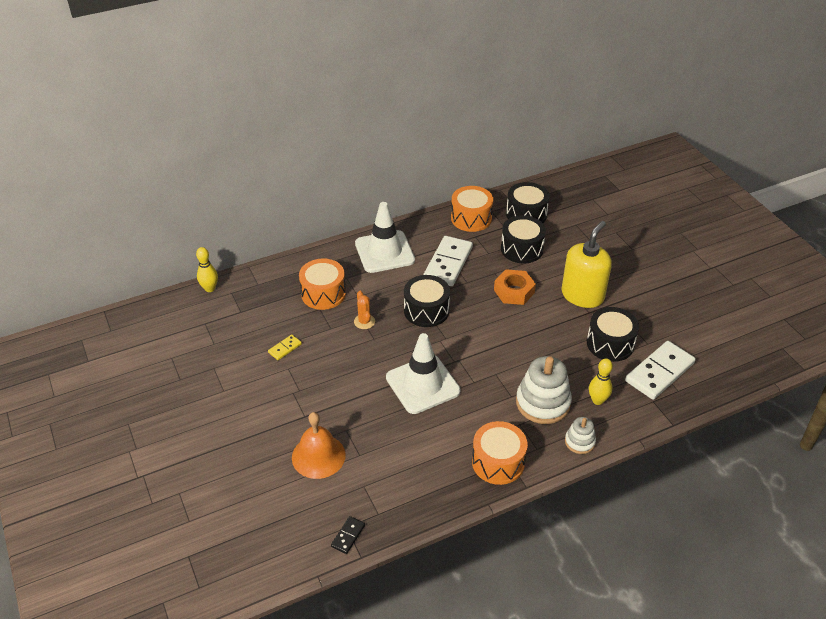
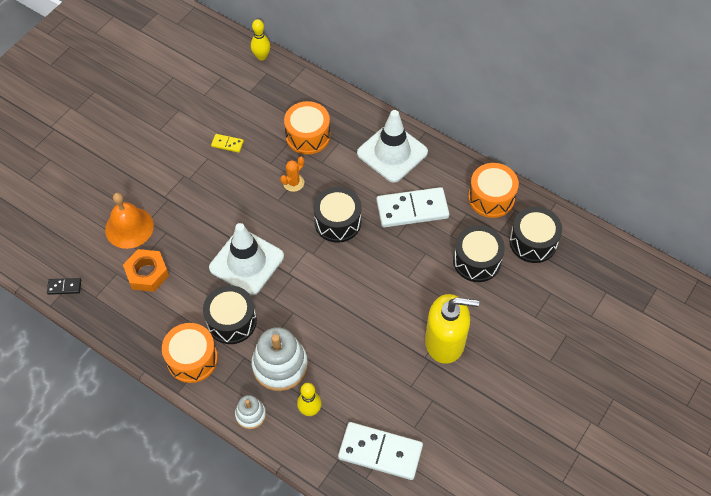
camera: 60 degrees right, 15 degrees up
orange nut [494,269,536,305] -> orange nut moved to [123,249,169,292]
black drum [587,307,639,362] -> black drum moved to [203,285,257,344]

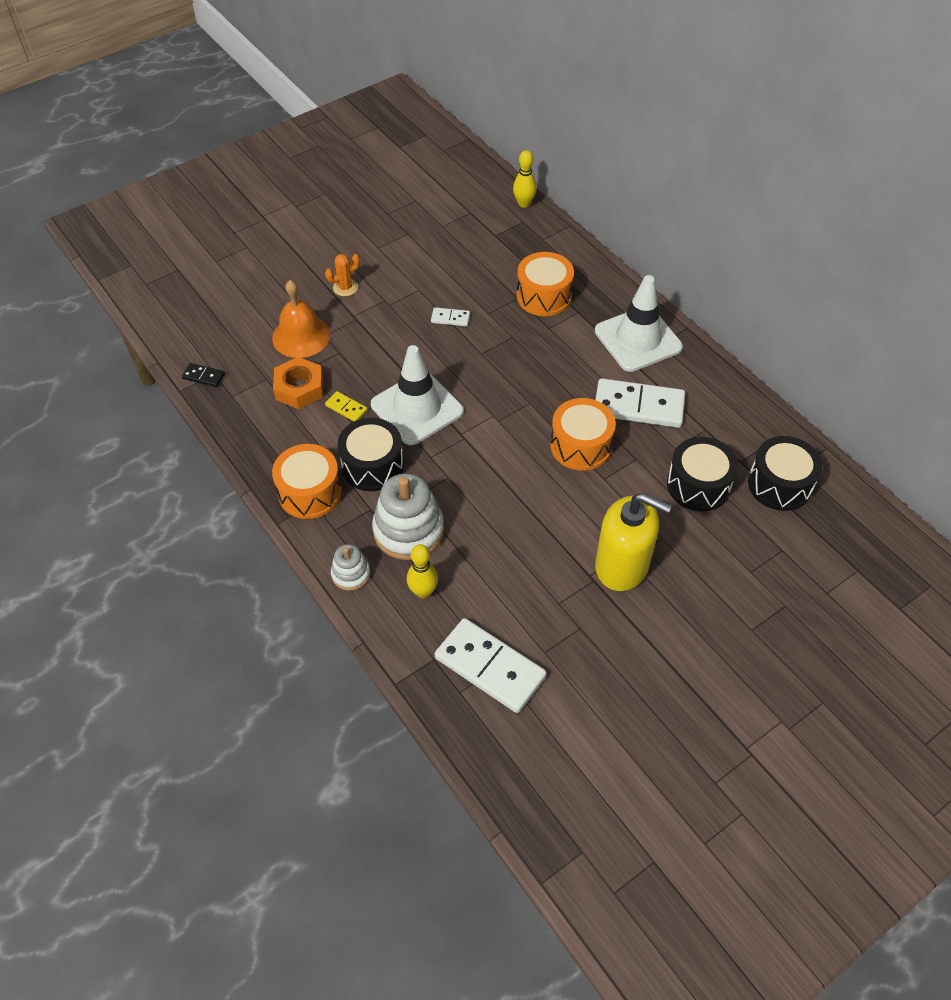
camera: 20 degrees right, 5 degrees down
yellow domino [211,134,244,153] -> yellow domino moved to [325,391,368,421]
orange cactus [281,157,304,192] -> orange cactus moved to [325,254,360,296]
black drum [313,187,362,243] -> none
orange drum [468,163,519,218] -> orange drum moved to [550,398,616,471]
none -> white domino [431,307,470,326]

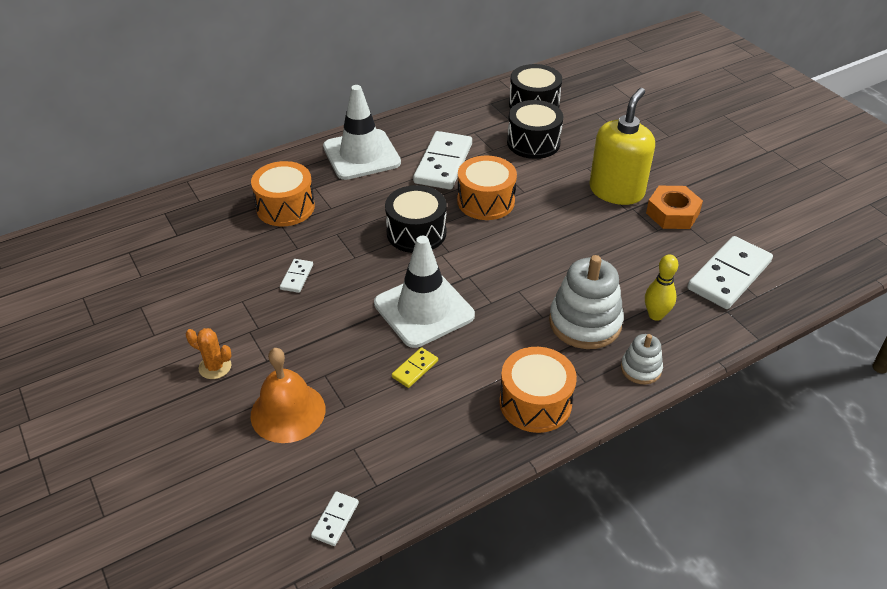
camera: 85 degrees left, 10 degrees down
black domino [182,363,225,387] -> white domino [311,492,359,546]
orange nut [273,357,323,409] -> orange nut moved to [646,186,703,229]
orange cactus [325,254,360,296] -> orange cactus turned 45 degrees counterclockwise [186,328,231,379]
black drum [338,418,404,491] -> black drum moved to [385,185,447,253]
yellow bowling pin [513,150,537,208] -> none

